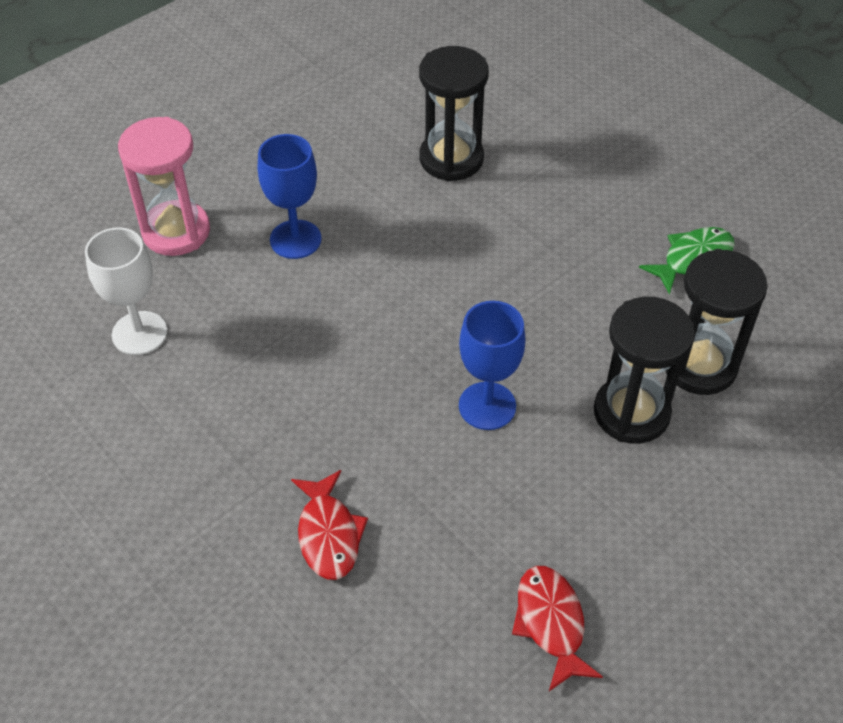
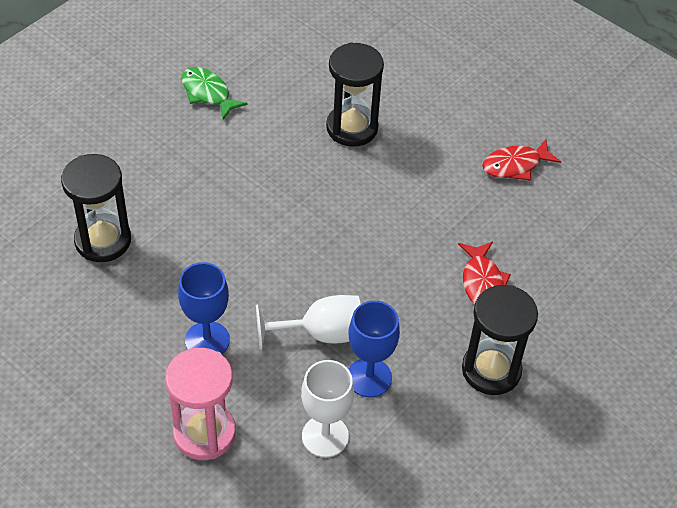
camera: 100 degrees left, 0 degrees up
red fish [291,470,368,580] -> red fish turned 105 degrees clockwise [458,241,511,304]
blue goblet [459,301,525,430] -> blue goblet moved to [349,301,400,397]
black hourglass [666,249,768,395] -> black hourglass moved to [462,285,538,395]
none -> white goblet [256,295,361,350]

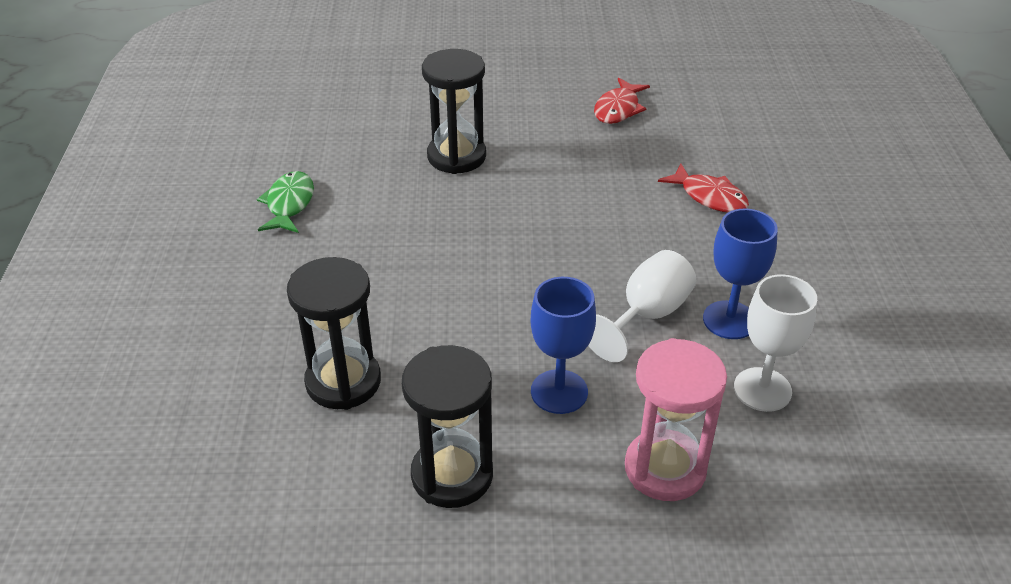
camera: 40 degrees left, 10 degrees down
green fish [181,67,248,120] -> green fish turned 90 degrees clockwise [257,171,314,233]
black hourglass [462,285,538,395] -> black hourglass moved to [402,345,493,508]

